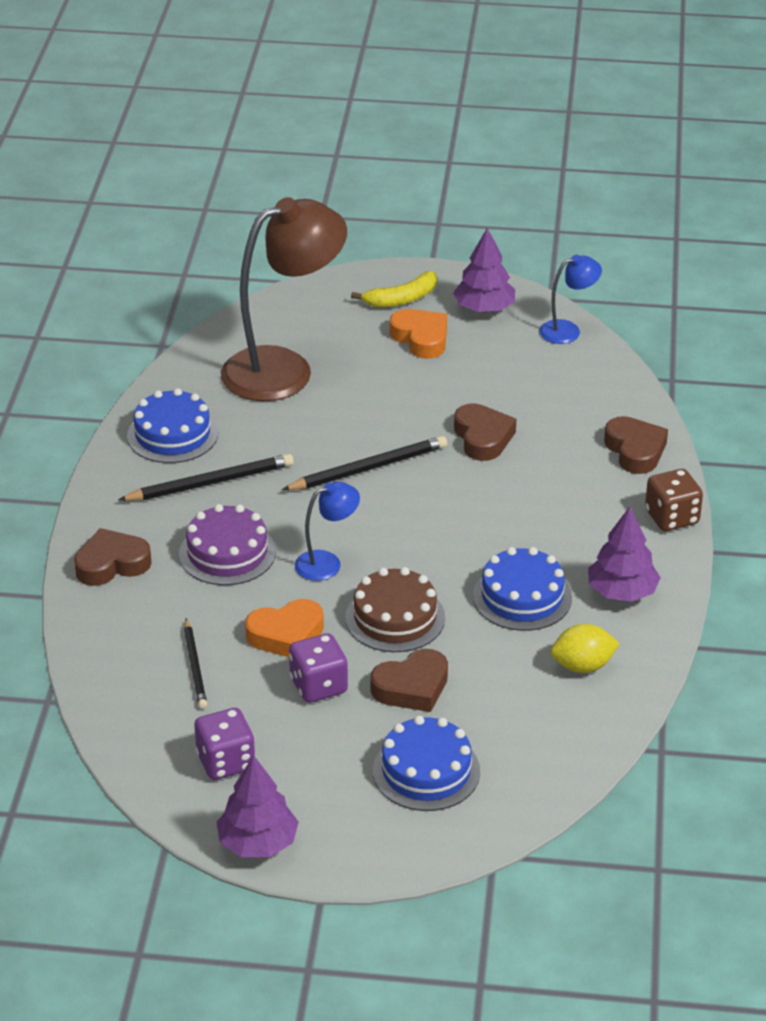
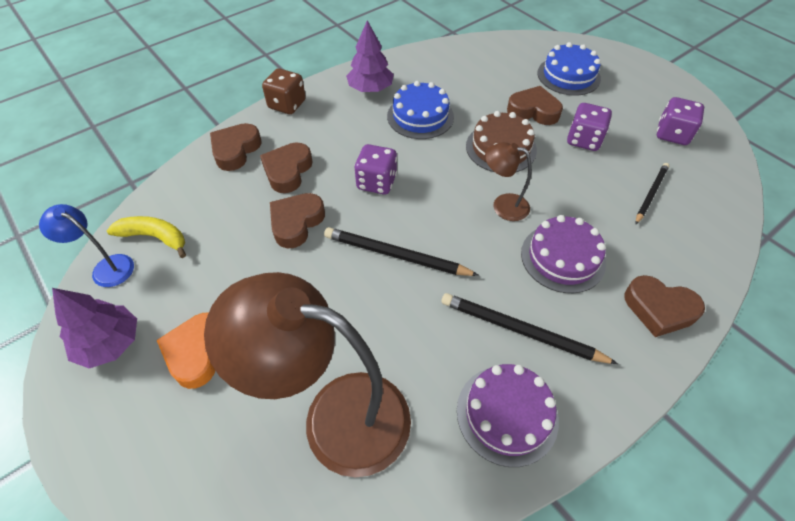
camera: 135 degrees left, 15 degrees up
blue cake [127,388,218,463] -> purple cake [457,364,559,467]
purple tree [216,755,299,857] -> none
orange heart [245,599,324,657] -> none
blue lamp [295,482,360,581] -> brown lamp [485,142,532,221]
yellow banana [351,271,437,308] -> yellow banana moved to [107,216,186,258]
yellow lemon [551,624,620,673] -> none
none -> brown heart [260,142,313,193]
none -> purple dice [354,144,397,195]

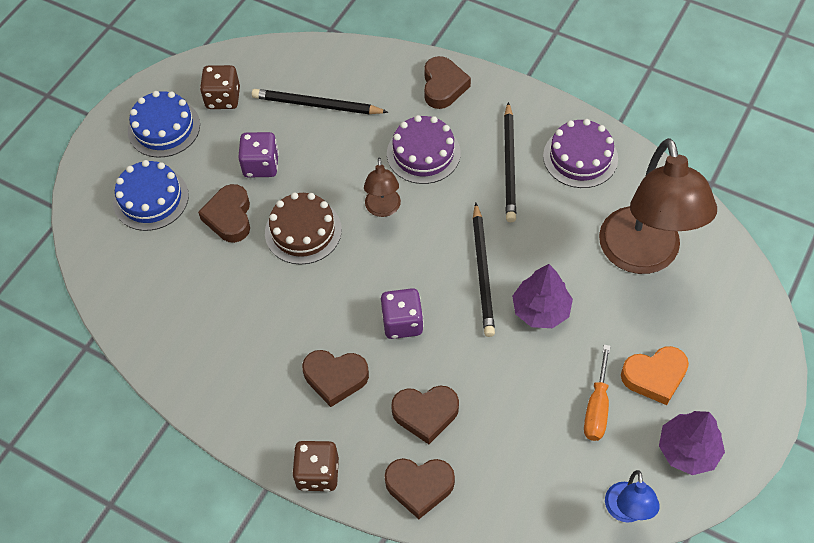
camera: 110 degrees left, 5 degrees up
yellow banana [107,216,186,258] -> none
brown heart [270,193,325,248] -> brown heart moved to [302,350,369,407]
purple tree [346,20,394,92] -> purple tree moved to [512,264,573,328]
blue cake [387,81,454,139] -> blue cake moved to [128,91,200,157]
black pencil [635,163,669,224] -> black pencil [252,89,388,115], size x1.53
purple dice [657,97,704,145] -> brown dice [200,65,240,109]
none -> orange screwdriver [584,345,611,441]

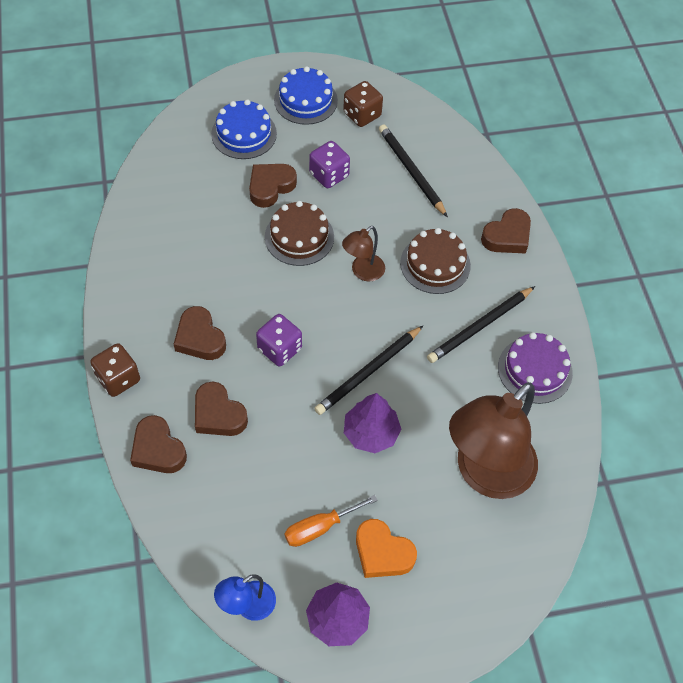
camera: 45 degrees right, 0 degrees up
purple cake [387,115,461,184] -> brown cake [400,228,471,294]

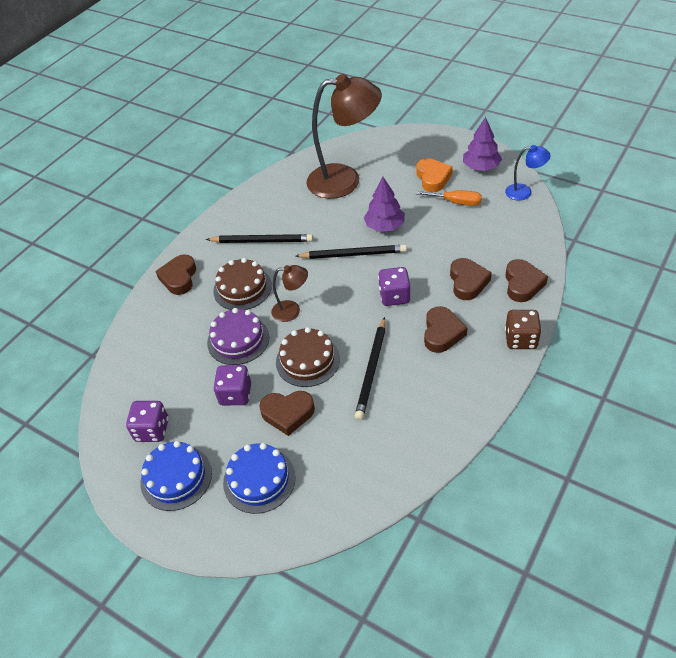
camera: 130 degrees left, 10 degrees down
brown dice [343,81,383,127] -> purple dice [126,401,169,442]
black pencil [379,124,448,217] -> black pencil moved to [355,317,385,420]
brown heart [481,208,531,254] -> brown heart turned 90 degrees counterclockwise [155,254,196,295]
purple cake [498,332,573,404] -> purple cake moved to [207,308,269,365]

